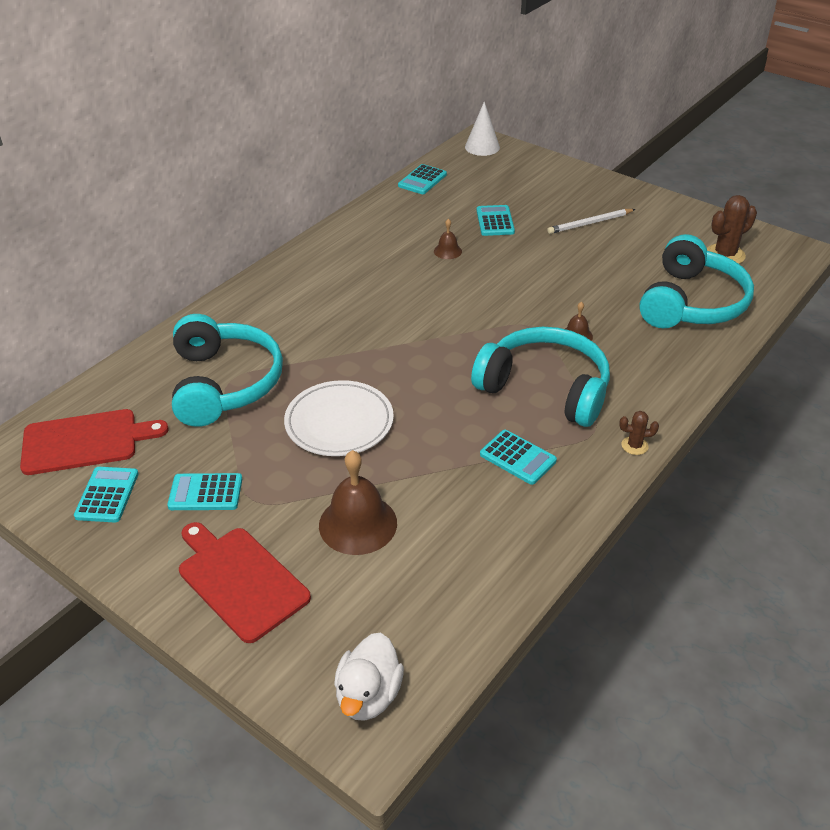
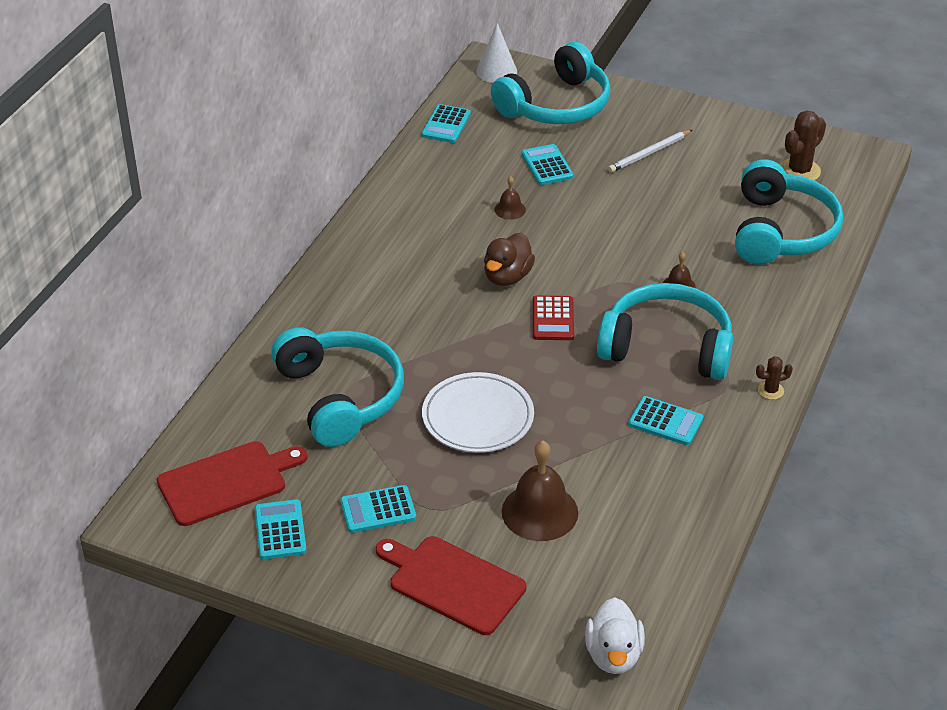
camera: 15 degrees left, 0 degrees up
none -> brown duck [484,233,535,286]
none -> turquoise headphones [491,42,611,124]
none -> red calculator [533,295,574,340]

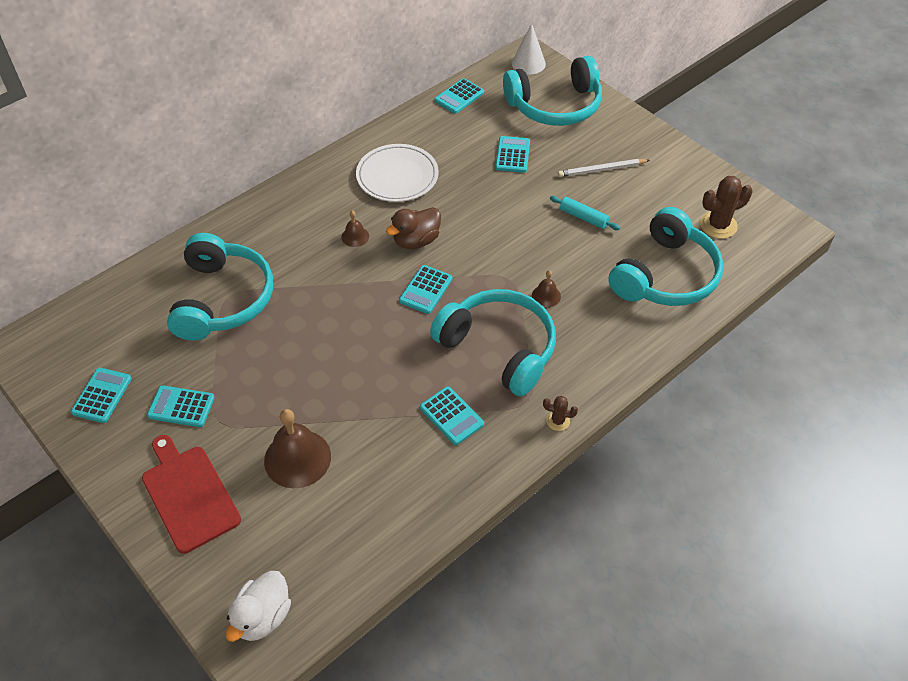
camera: 25 degrees right, 10 degrees up
red cutting board [157,441,307,526] -> none
white plate [422,372,534,453] -> white plate moved to [356,144,439,202]
brown bell [494,176,526,220] -> brown bell moved to [341,211,369,247]
red calculator [533,295,574,340] -> turquoise calculator [399,265,452,314]
none -> turquoise rolling pin [550,196,620,230]

